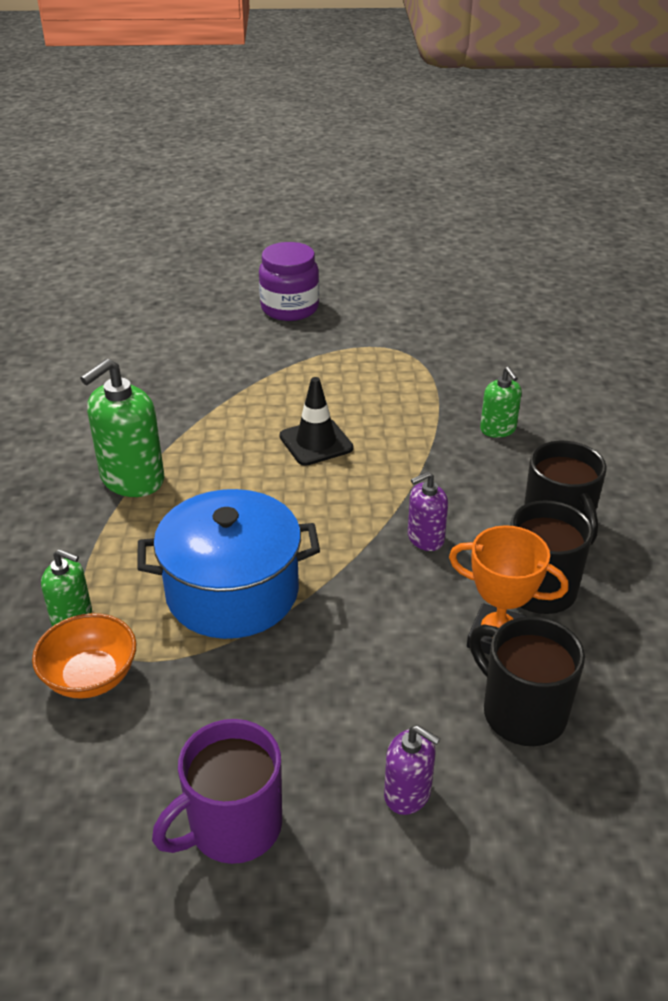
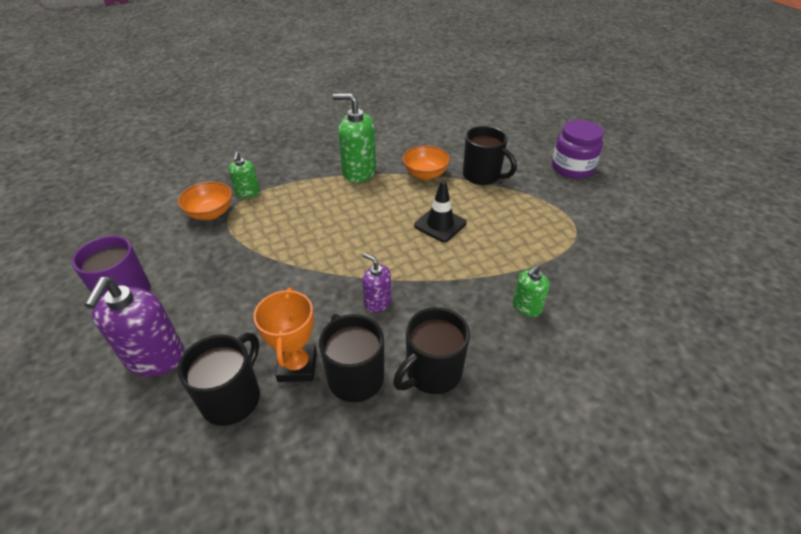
camera: 65 degrees right, 5 degrees up
blue pot [137,489,320,639] -> none
purple soap dispenser [384,725,440,815] -> purple soap dispenser [85,277,184,376], size x1.78
none -> orange bowl [402,146,450,180]
none -> black mug [463,126,517,185]

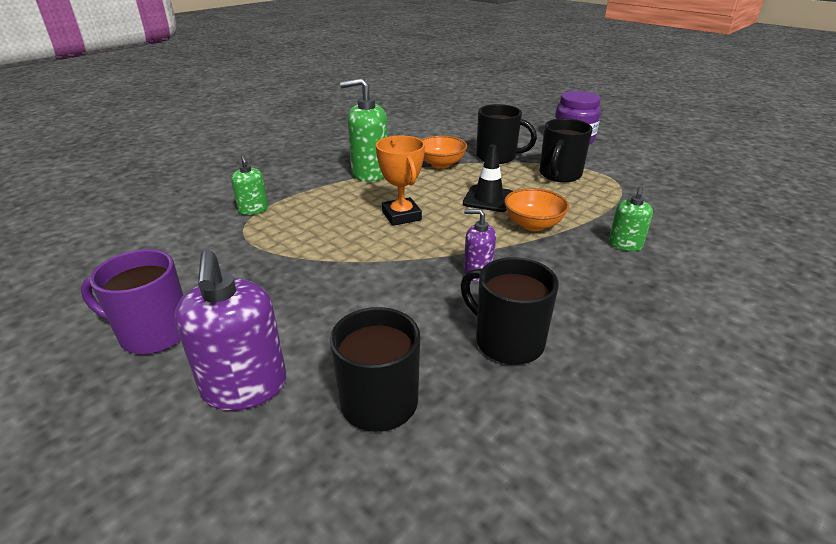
camera: 20 degrees left, 10 degrees down
orange bowl [178,181,232,220] -> orange bowl moved to [504,188,569,231]
orange trophy [253,288,317,382] -> orange trophy moved to [376,135,425,226]
black mug [393,307,470,394] -> black mug moved to [540,118,593,182]

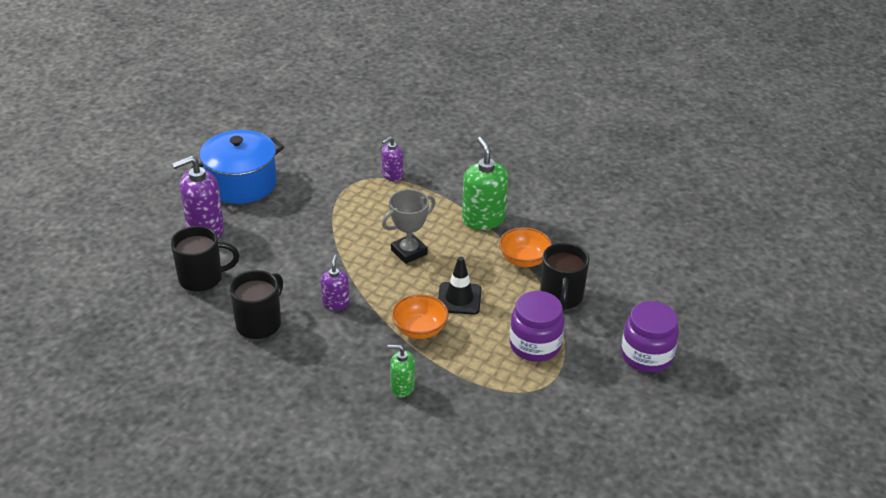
camera: 75 degrees right, 5 degrees up
purple mug [81,249,184,354] -> blue pot [191,130,284,204]
green soap dispenser [231,155,268,215] -> purple soap dispenser [382,137,403,181]
orange trophy [376,135,425,226] -> grey trophy [382,189,436,264]
black mug [540,118,593,182] -> purple jar [510,291,564,362]

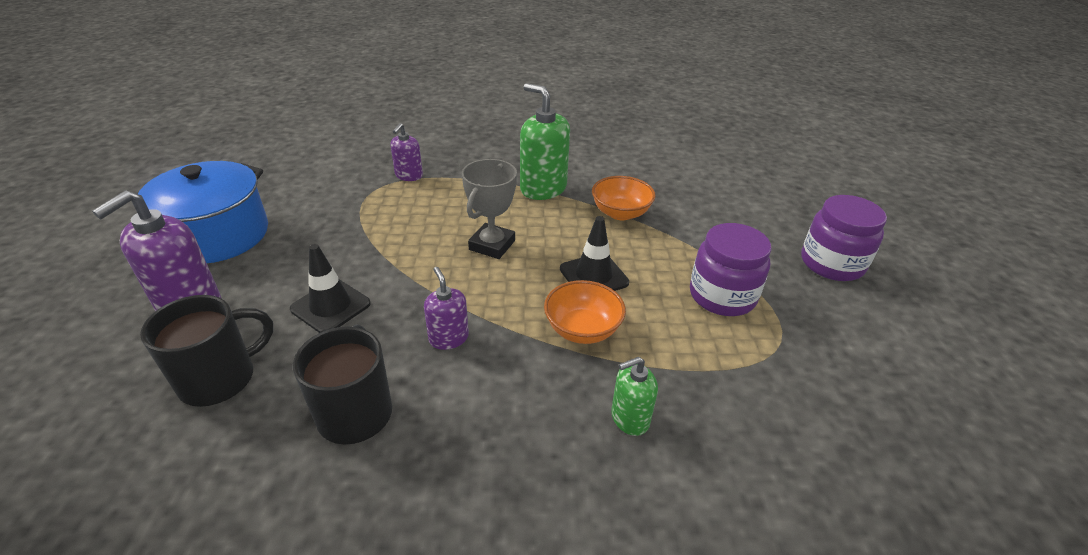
camera: 30 degrees left, 0 degrees up
black mug [540,243,590,311] -> none
none -> black traffic cone [290,244,371,333]

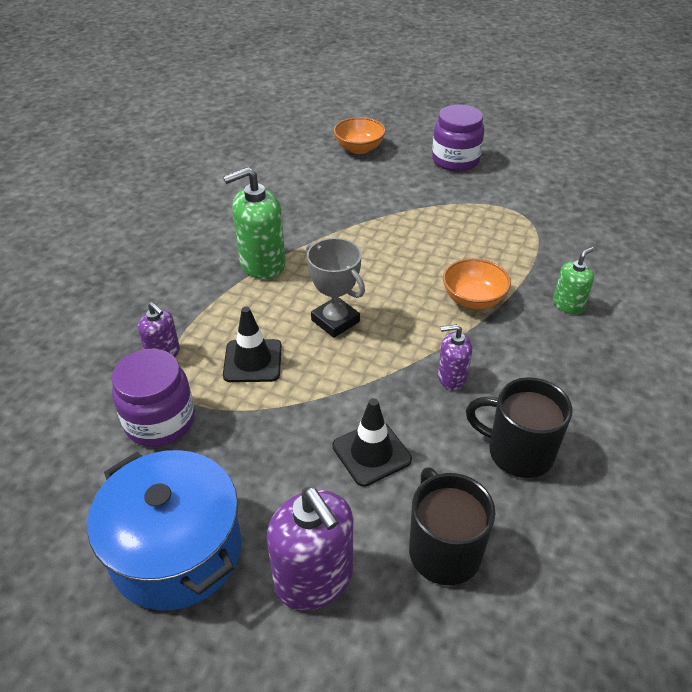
camera: 65 degrees left, 5 degrees up
black traffic cone [560,216,629,291] -> black traffic cone moved to [223,306,282,382]
orange bowl [592,176,656,220] -> orange bowl moved to [333,117,386,154]
green soap dispenser [611,357,658,436] -> green soap dispenser turned 135 degrees counterclockwise [553,247,594,314]
purple jar [690,223,772,316] -> purple jar moved to [112,349,195,447]

